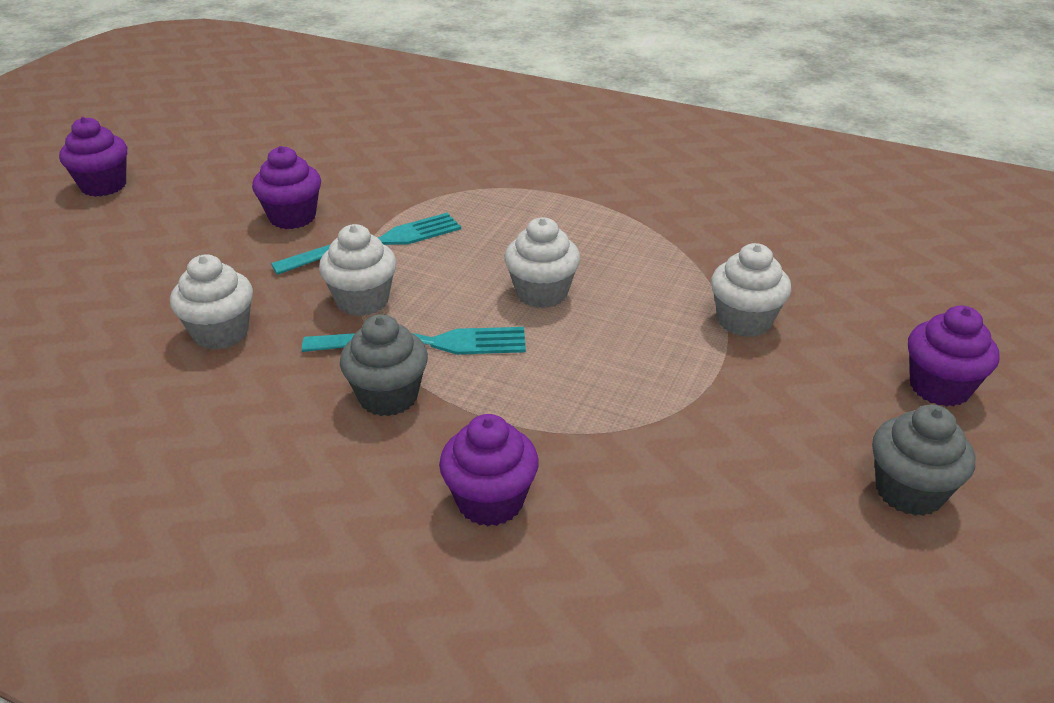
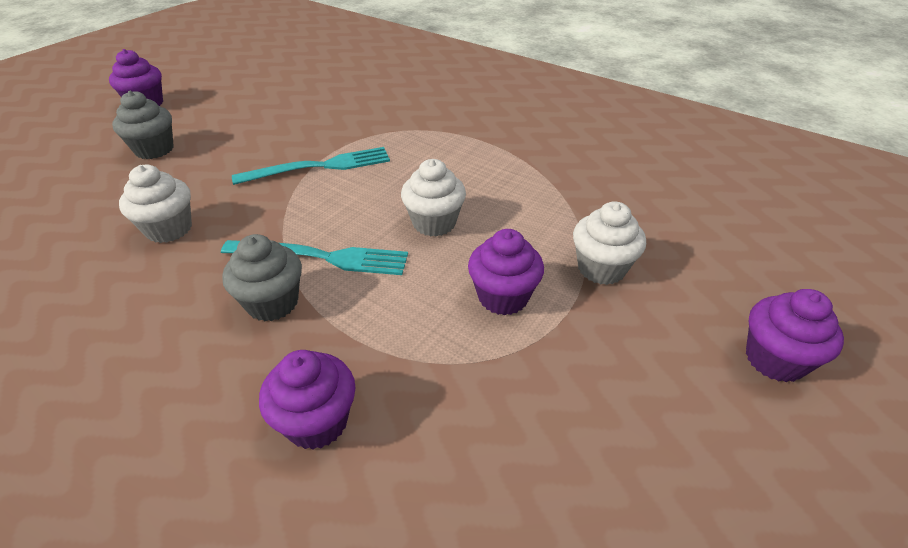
camera: 10 degrees right, 5 degrees up
purple cupcake [252,146,321,229] -> purple cupcake moved to [468,229,544,316]
white cupcake [319,224,397,316] -> none
grey cupcake [872,404,975,516] -> grey cupcake moved to [112,91,174,159]

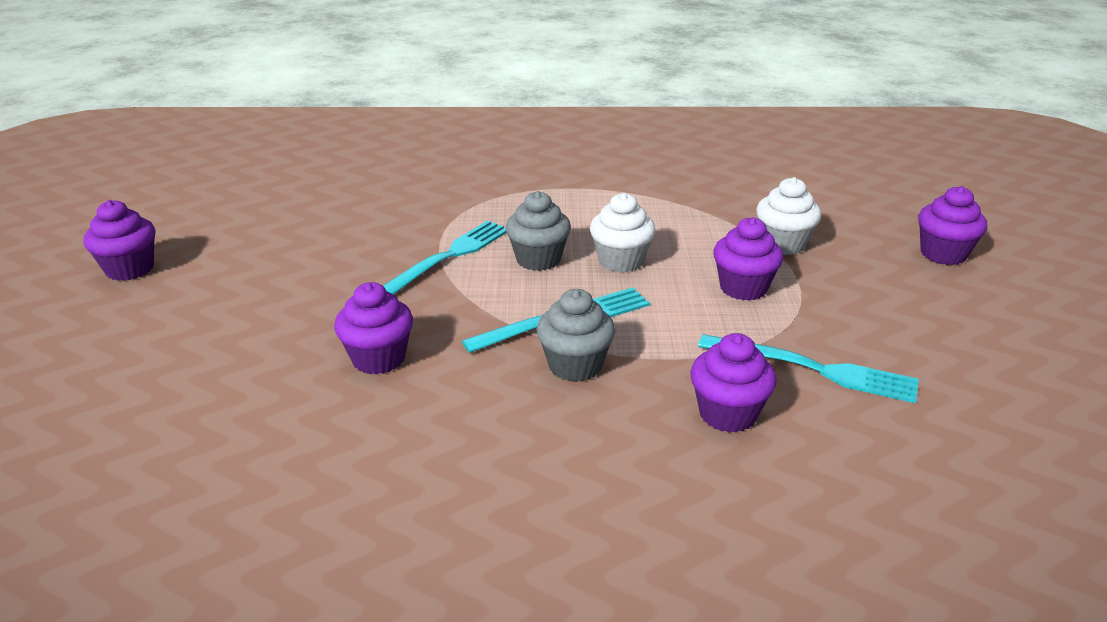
camera: 35 degrees left, 10 degrees down
grey cupcake [112,91,174,159] -> grey cupcake moved to [506,191,571,271]
white cupcake [119,164,192,243] -> purple cupcake [334,282,413,375]
none -> turquoise fork [698,334,919,403]

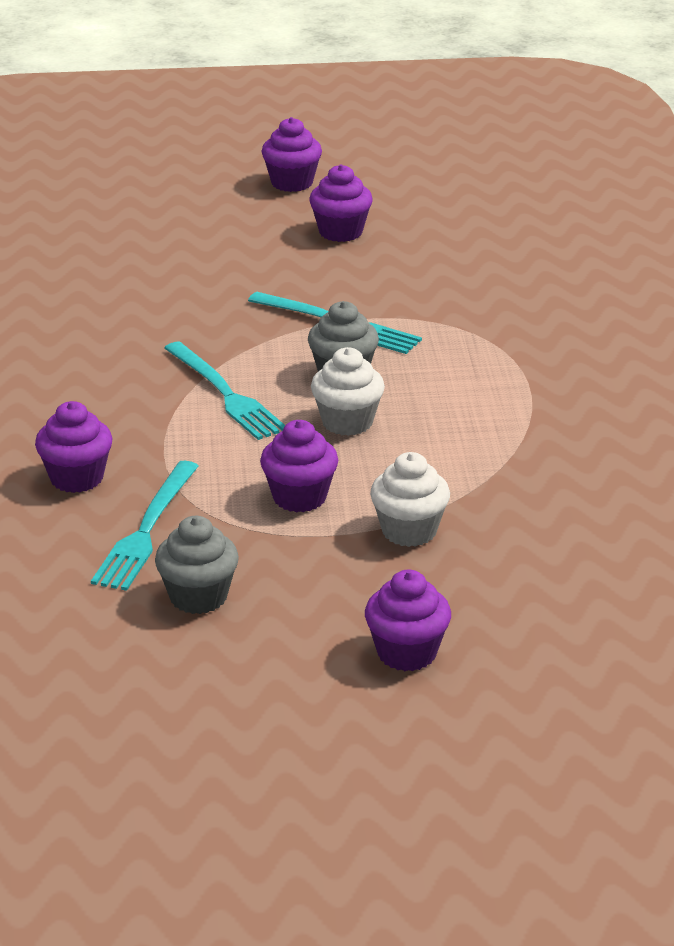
camera: 85 degrees right, 0 degrees up
purple cupcake [334,282,413,375] -> purple cupcake moved to [309,164,373,242]
grey cupcake [537,289,615,382] -> grey cupcake moved to [155,516,239,614]

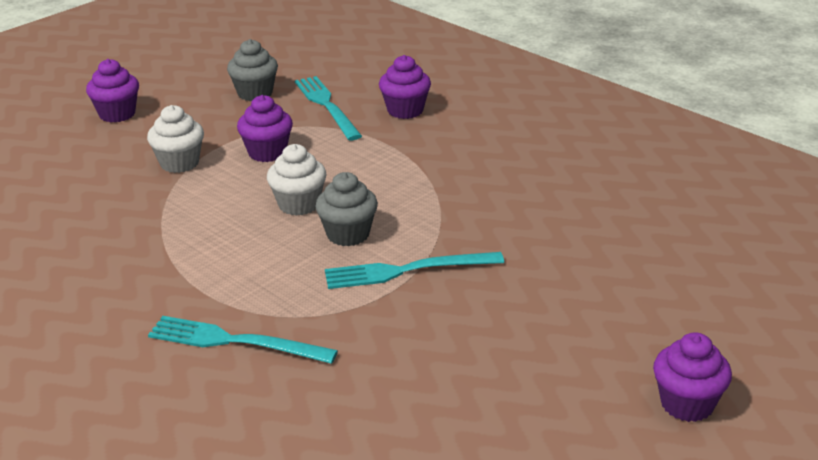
camera: 140 degrees right, 0 degrees up
turquoise fork [164,341,285,440] -> turquoise fork moved to [148,316,338,364]
purple cupcake [309,164,373,242] -> none

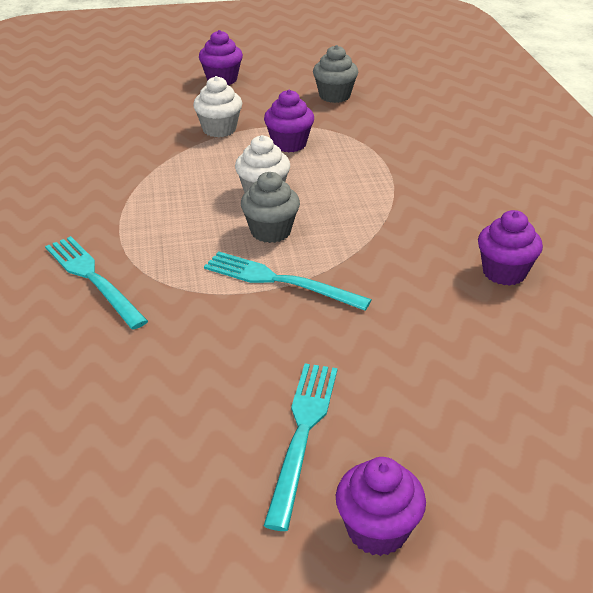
camera: 35 degrees right, 5 degrees up
turquoise fork [295,76,362,140] -> turquoise fork moved to [264,364,338,531]
purple cupcake [379,55,431,119] -> purple cupcake moved to [478,210,543,286]

